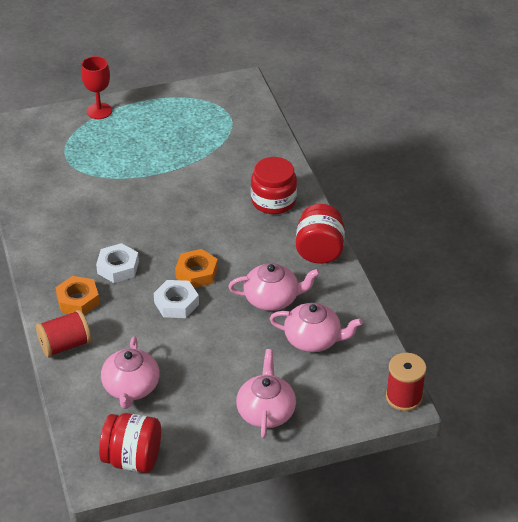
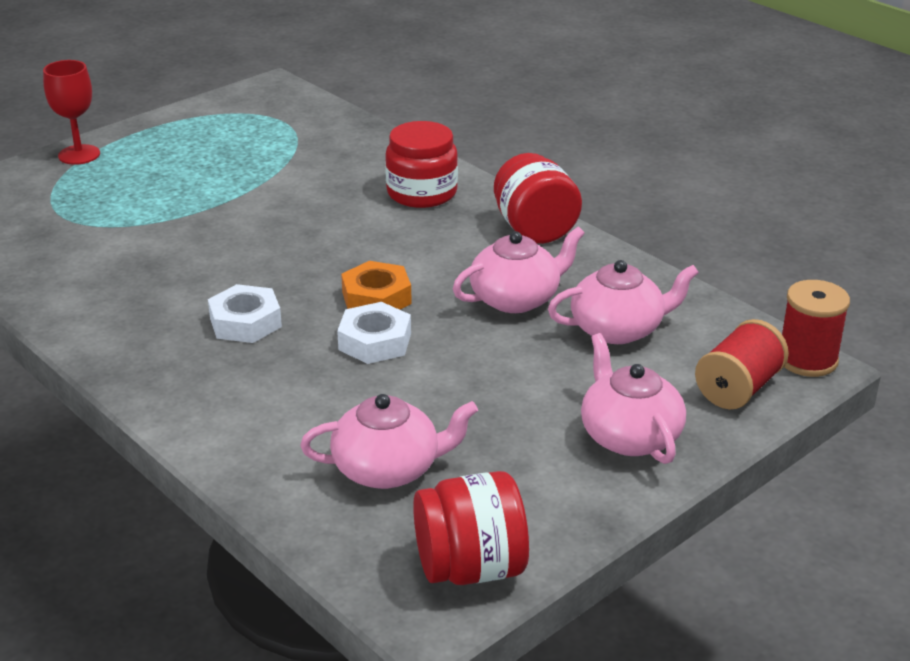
camera: 25 degrees left, 10 degrees down
red spool [36,310,91,357] -> red spool moved to [695,319,789,410]
orange nut [56,276,100,315] -> none
pink teapot [101,336,160,409] -> pink teapot turned 75 degrees counterclockwise [300,394,478,489]

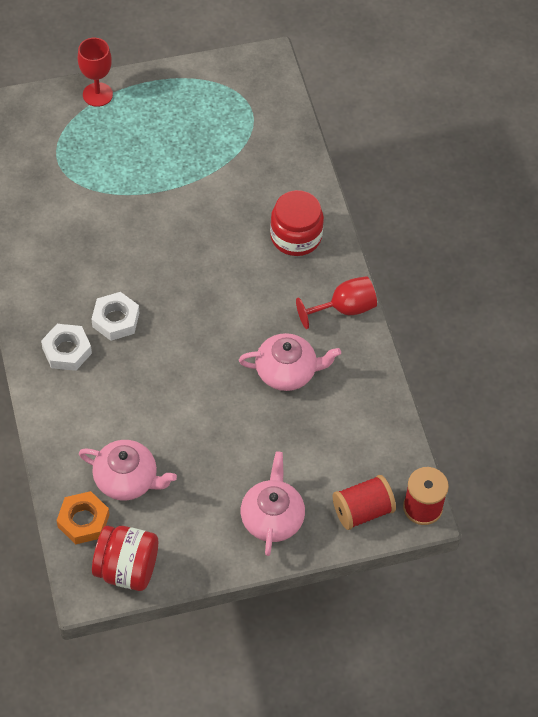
camera: 25 degrees right, 25 degrees up
white nut [337,302,411,364] -> white nut moved to [41,324,92,371]
orange nut [341,261,412,310] -> orange nut moved to [56,491,109,544]
red jar [494,153,582,244] -> red goblet [296,276,377,329]
pink teapot [548,260,699,344] -> none

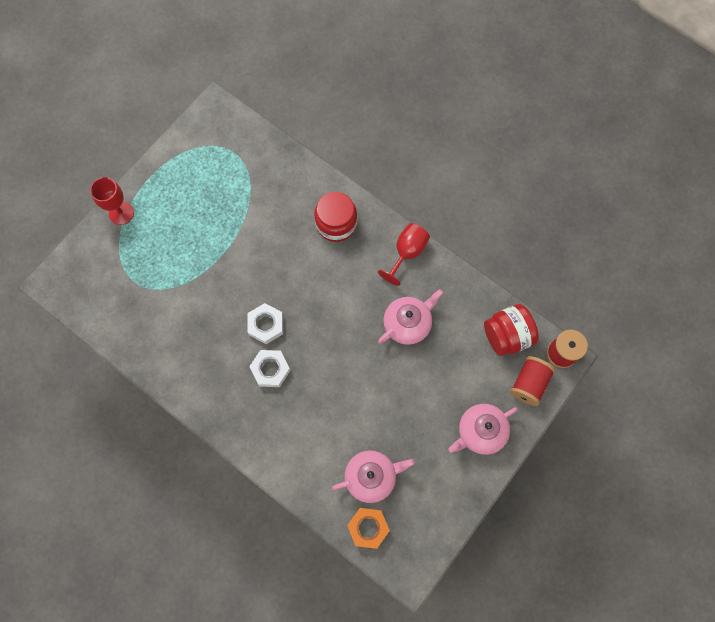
camera: 35 degrees left, 15 degrees up
white nut [41,324,92,371] -> white nut moved to [247,303,283,344]
red jar [92,525,158,591] -> red jar moved to [484,304,539,356]
pink teapot [241,451,305,556] -> pink teapot turned 90 degrees counterclockwise [448,404,518,455]

